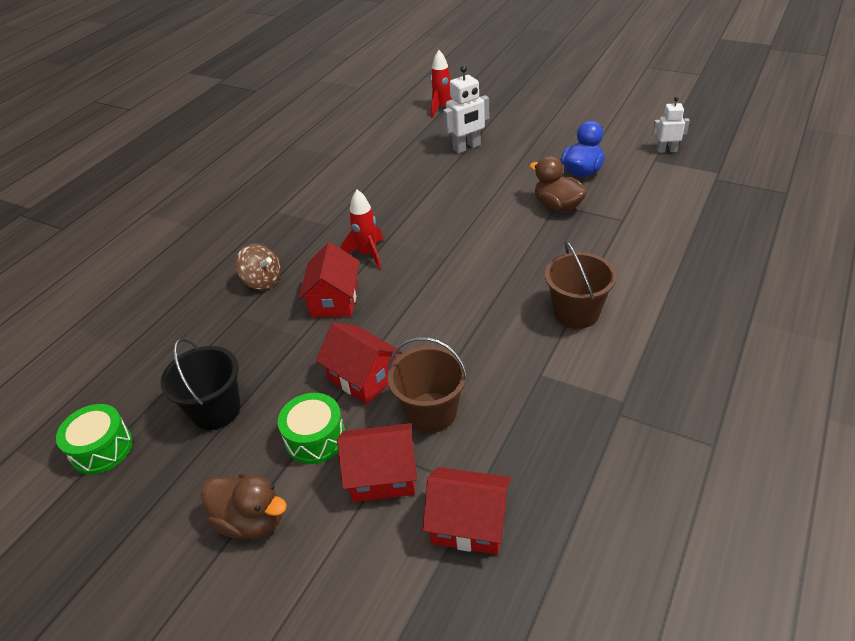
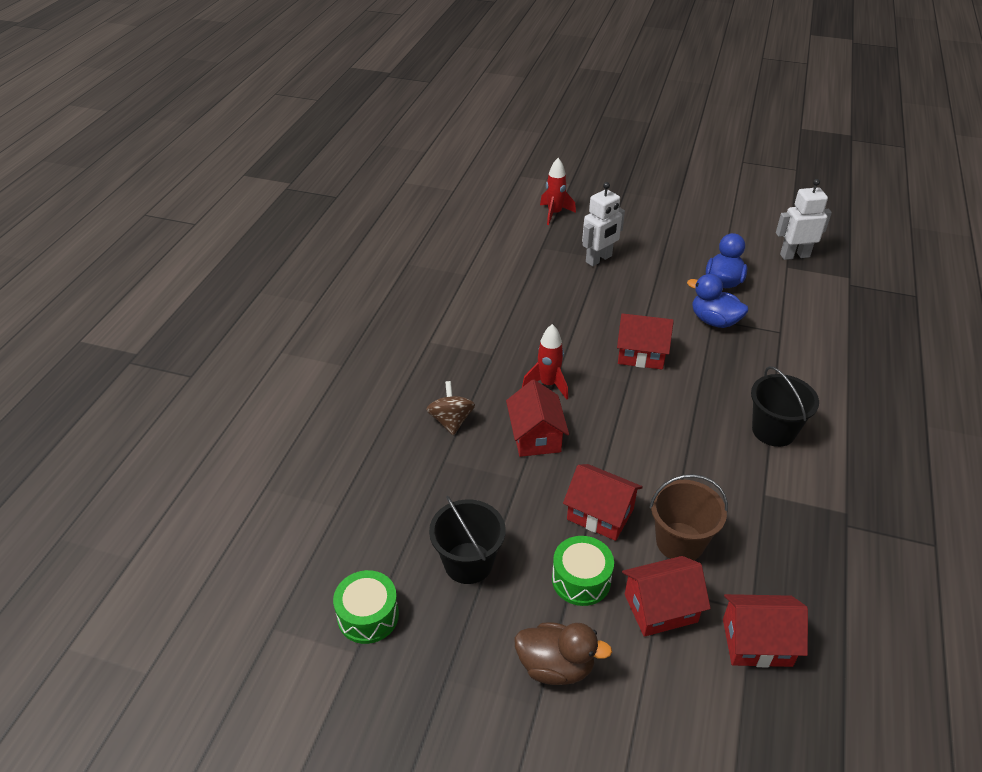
camera: 15 degrees left, 0 degrees up
brown spinning top [236,244,281,290] -> brown spinning top turned 120 degrees counterclockwise [426,381,475,435]
brown duck [529,156,587,212] -> blue duck [687,274,748,328]
brown bucket [545,241,617,329] -> black bucket [751,366,819,447]
white robot [652,97,690,153] -> white robot [776,179,832,260], size x1.54
none -> red house [617,313,674,370]

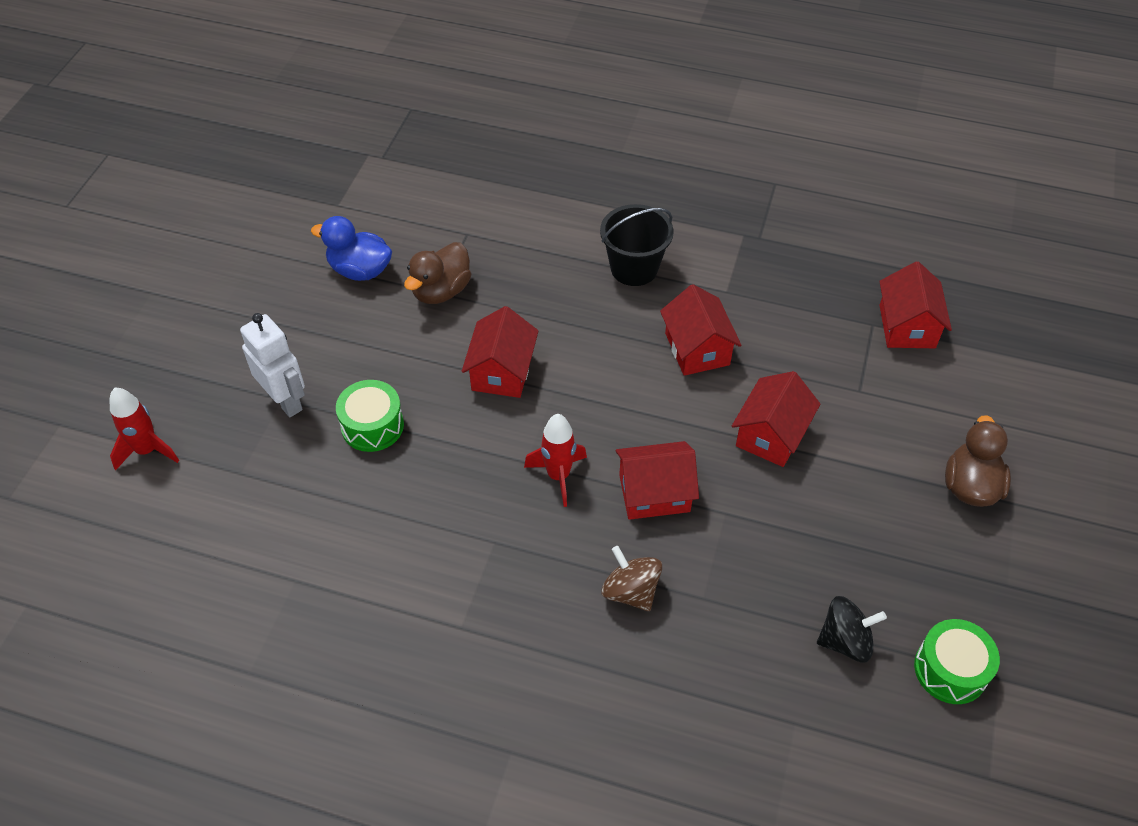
camera: 90 degrees left, 10 degrees up
brown spinning top [426,381,475,435] -> brown spinning top turned 60 degrees clockwise [601,546,662,611]
black bucket [429,496,506,584] -> none
green drum [552,536,614,606] -> green drum moved to [336,380,404,452]
red house [622,556,711,637] -> red house moved to [660,284,742,376]
brown bucket [649,474,728,560] -> none
blue duck [687,274,748,328] -> brown duck [404,242,472,304]
white robot [776,179,832,260] -> none
none -> black spinning top [817,596,887,662]

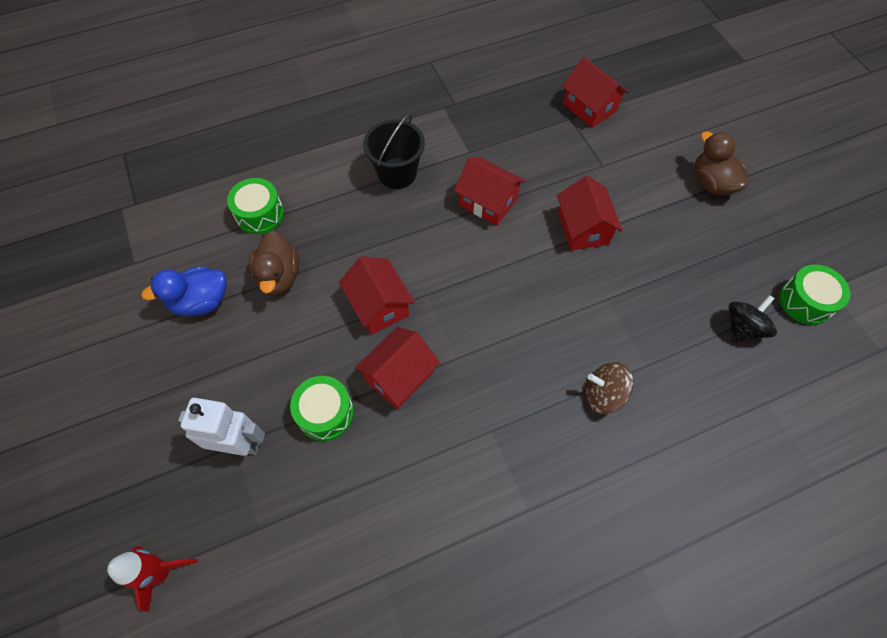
camera: 40 degrees left, 10 degrees up
red rocket [524,414,587,507] -> none
red house [616,441,699,520] -> red house moved to [355,327,440,409]
none -> green drum [227,178,284,234]

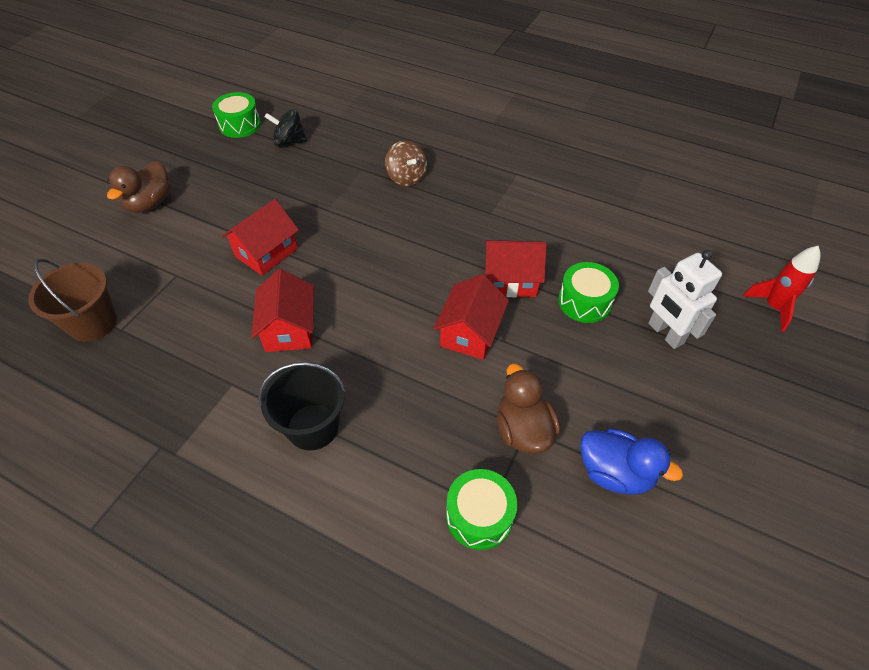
camera: 130 degrees left, 10 degrees down
brown duck [249,231,299,295] -> brown duck turned 60 degrees counterclockwise [497,364,560,454]
red house [562,57,629,128] -> brown bucket [28,259,117,342]

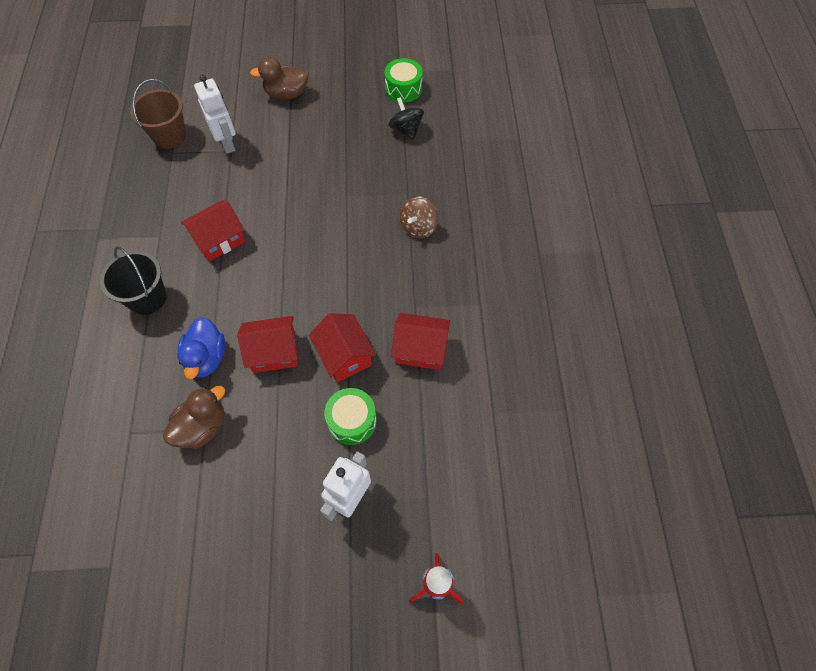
camera: 60 degrees right, 10 degrees up
red house [222,199,299,276] -> red house moved to [391,313,450,370]
green drum [446,469,517,550] -> none
blue duck [580,429,683,495] -> blue duck moved to [177,317,225,379]
none -> white robot [194,75,236,154]

